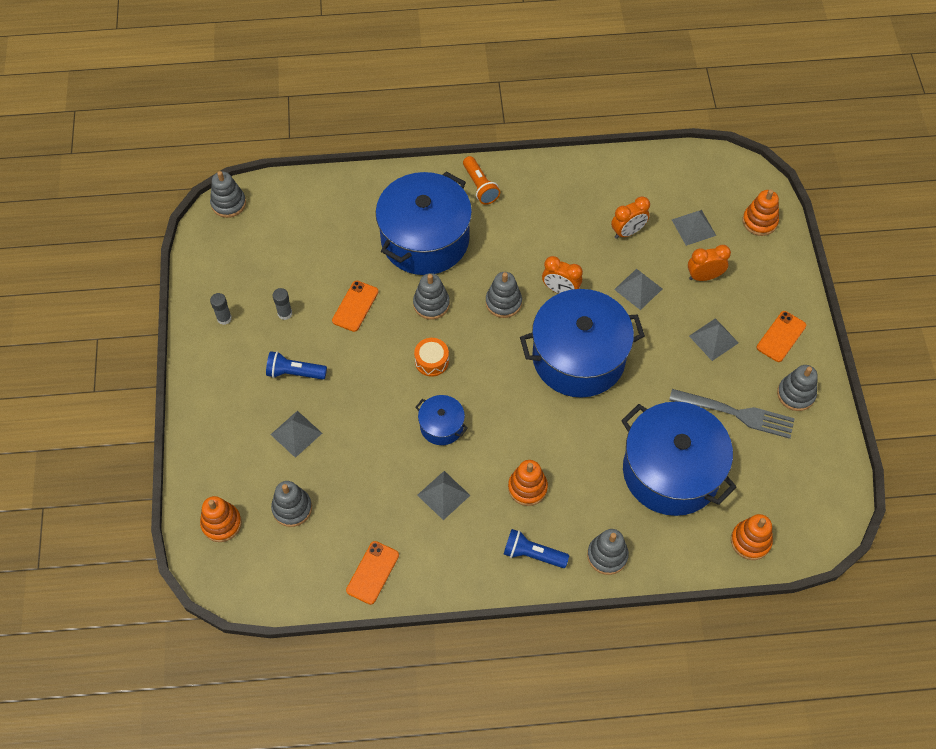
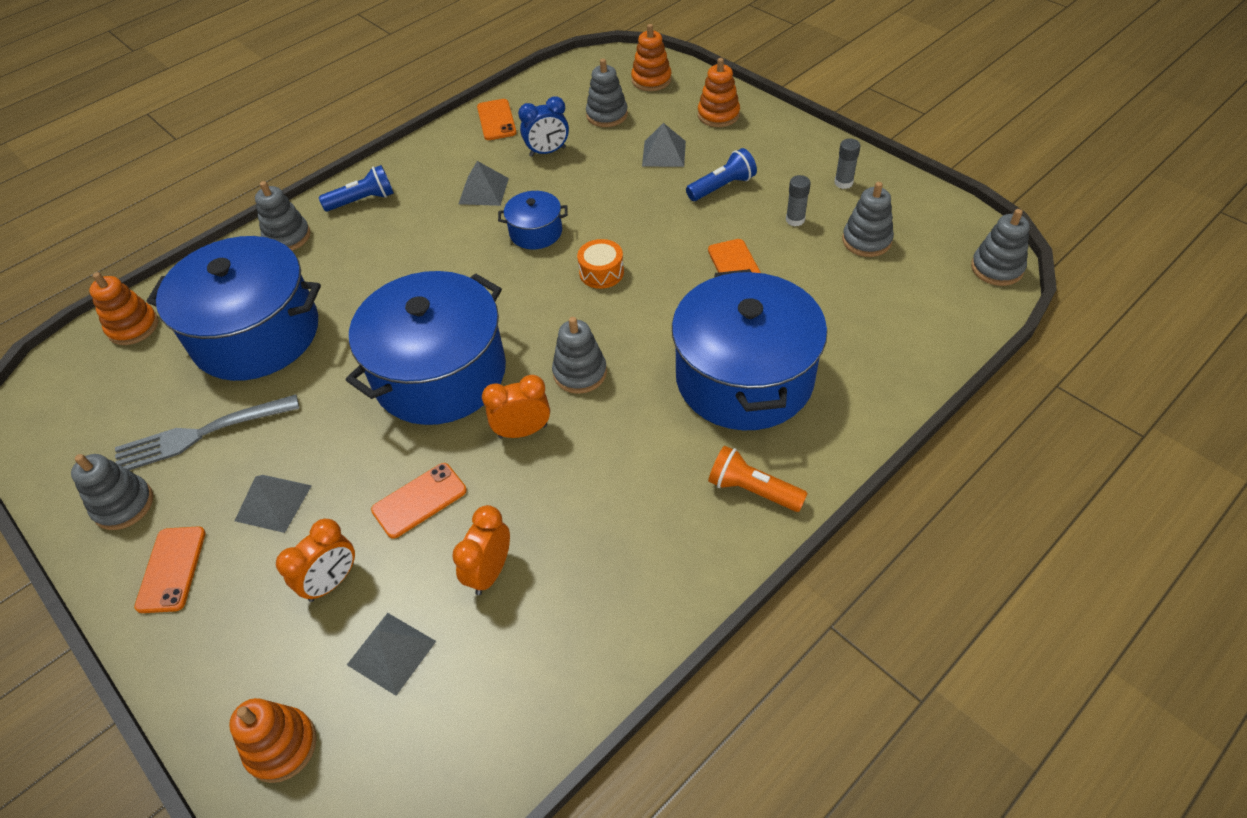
camera: 145 degrees right, 10 degrees down
grey stacking toy [413,273,450,320] -> grey stacking toy moved to [842,182,894,257]
orange stacking toy [508,460,548,506] -> orange stacking toy moved to [698,58,740,127]
grey pyramid [614,269,662,310] -> orange phone [371,463,467,539]
none -> blue clock [518,97,569,157]

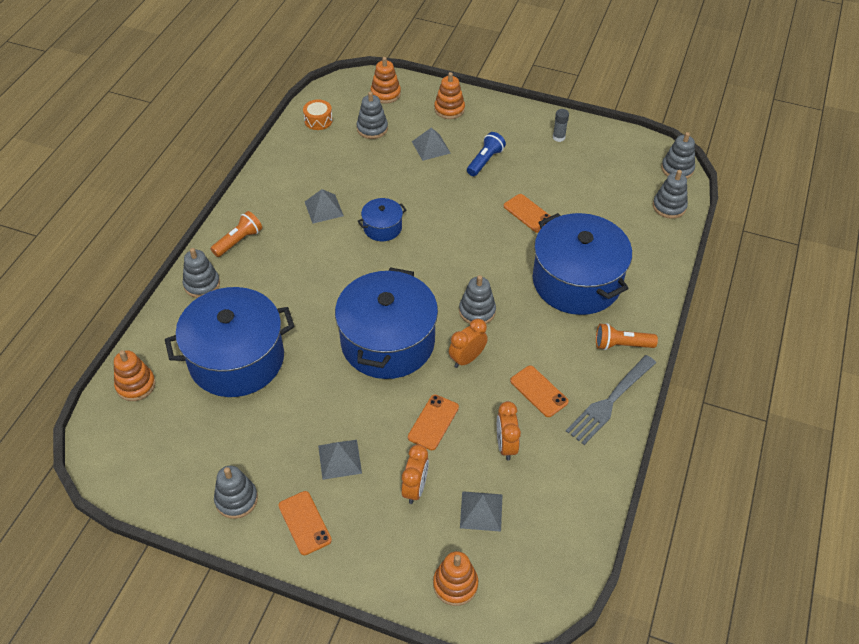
camera: 30 degrees left, 0 degrees up
grey fork [115,395,299,470] -> grey fork moved to [566,355,656,445]
blue flashlight [319,165,394,212] -> orange flashlight [210,211,262,257]
orange phone [477,99,517,140] -> orange phone moved to [510,365,569,417]
blue clock [518,97,569,157] -> none
orange drum [577,239,624,289] -> orange drum moved to [303,99,333,130]
grey glue stick [786,175,811,226] -> none
grey stacking toy [842,182,894,257] -> grey stacking toy moved to [653,170,688,219]

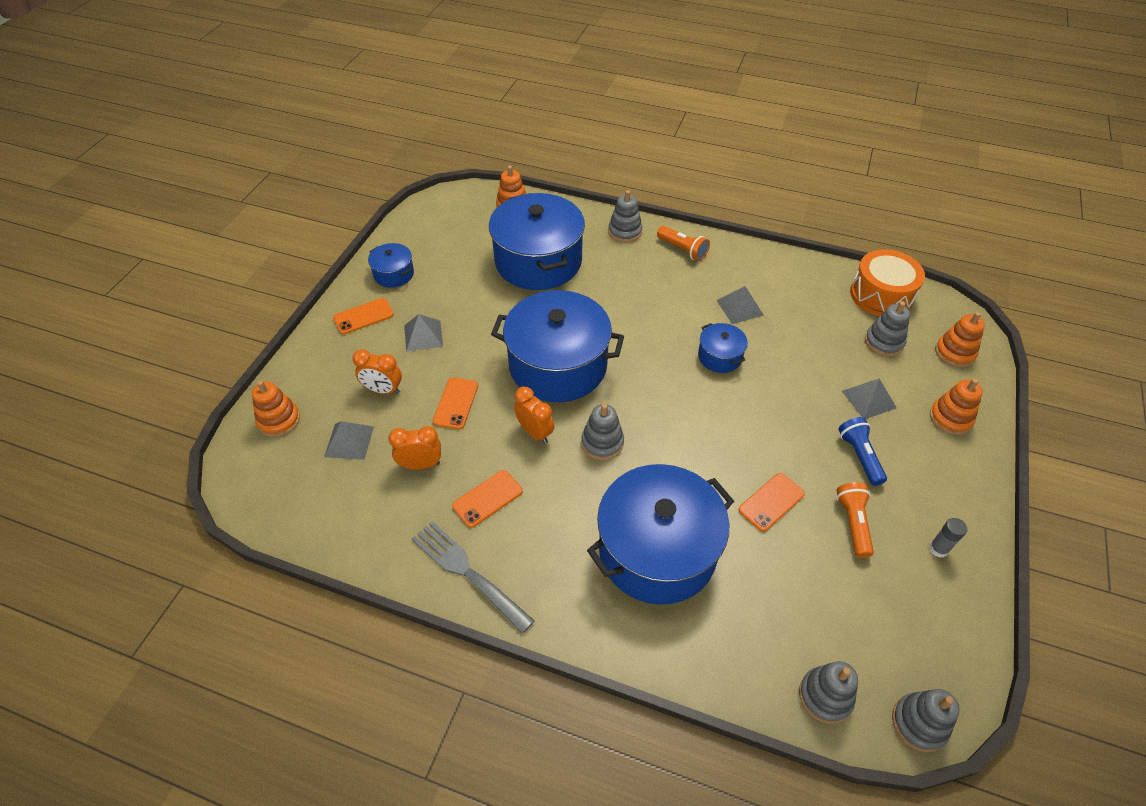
camera: 90 degrees right, 0 degrees up
grey stacking toy [214,466,258,519] -> blue pot [368,243,414,288]
orange drum [303,99,333,130] -> orange drum [850,249,925,316], size x1.85
orange phone [408,394,459,450] -> orange phone turned 75 degrees clockwise [433,377,478,429]
blue flashlight [467,132,506,176] -> blue flashlight turned 135 degrees counterclockwise [838,417,887,486]
orange flashlight [596,323,658,350] -> orange flashlight moved to [836,482,874,558]

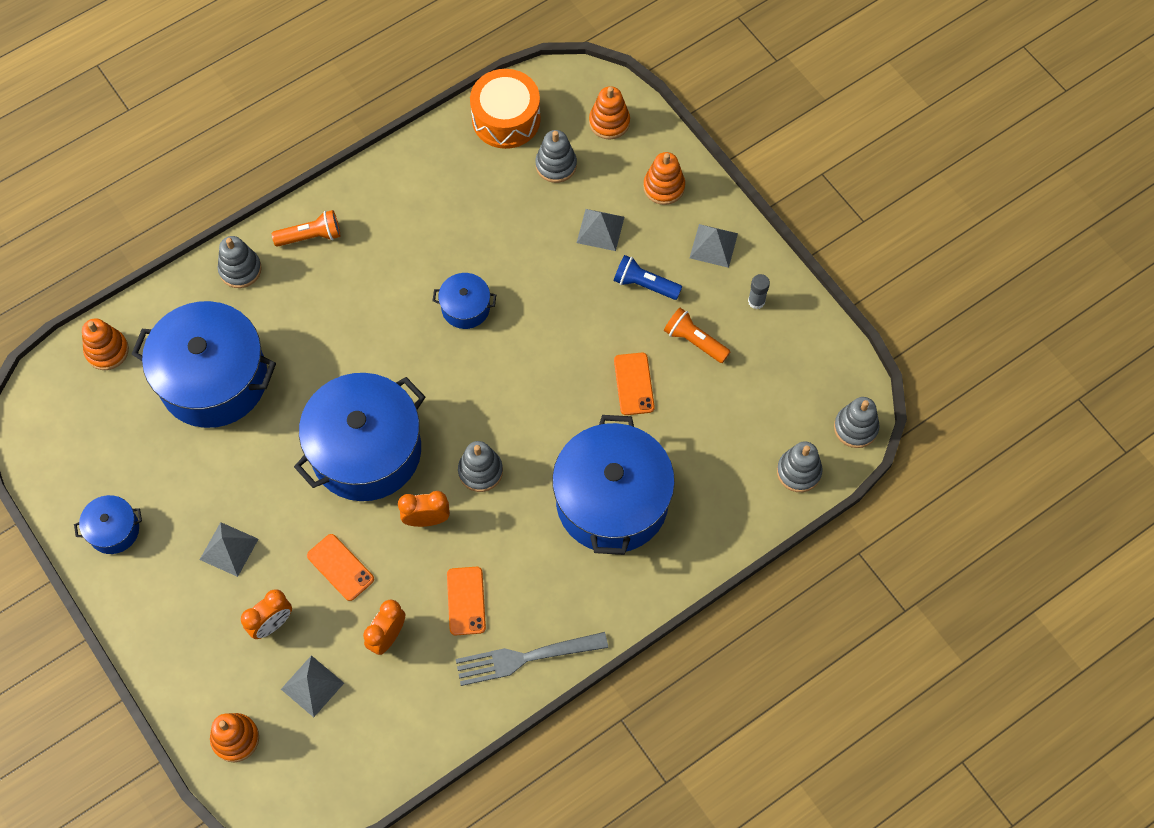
camera: 55 degrees left, 15 degrees up
orange phone [333,298,394,334] -> none
grey pyramid [716,286,764,324] -> grey pyramid moved to [690,224,738,268]

